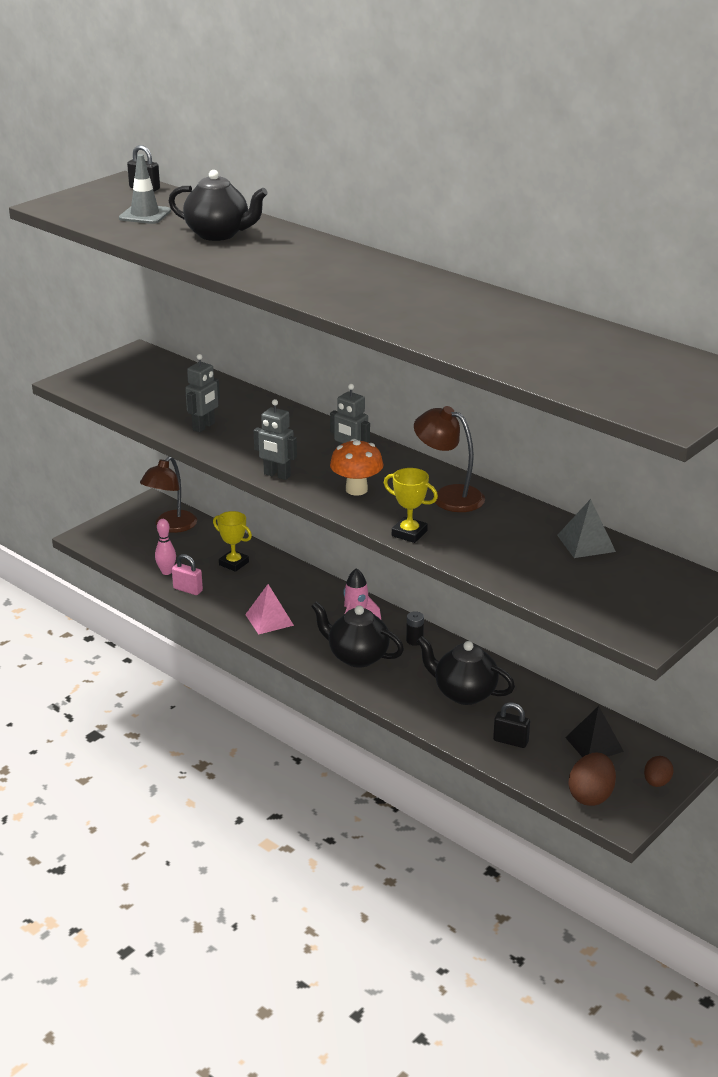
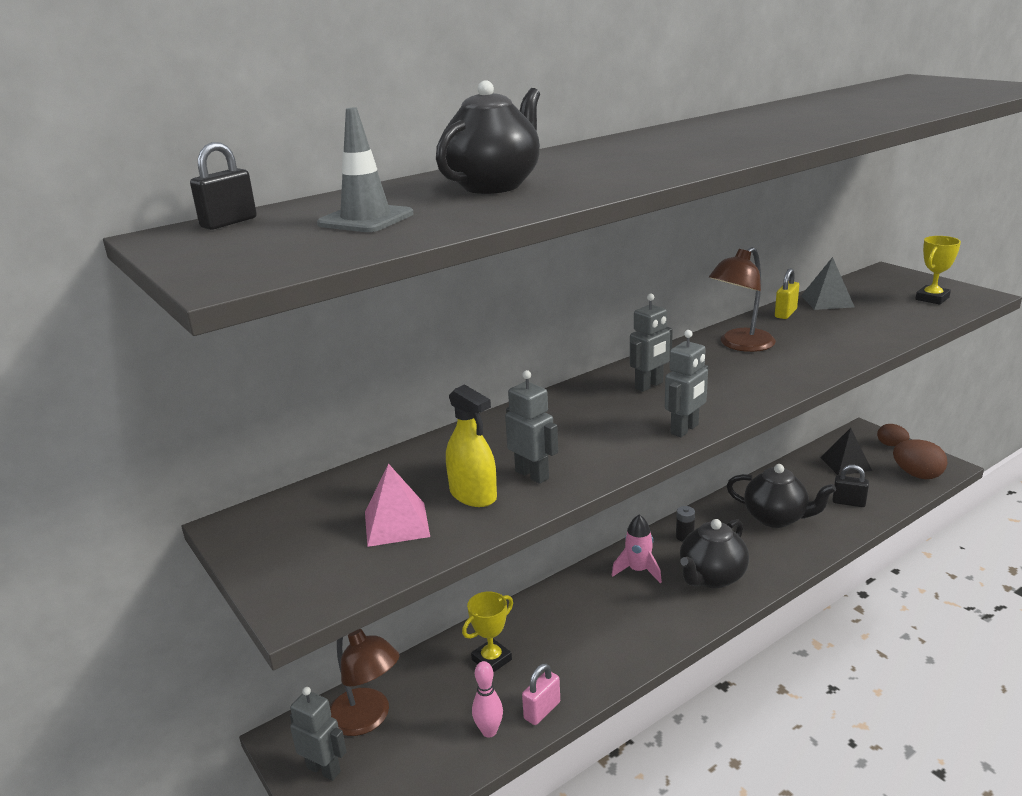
camera: 75 degrees left, 5 degrees down
pink pyramid [245,584,294,634] -> pink pyramid moved to [365,463,430,547]
orange mushroom [330,439,383,496] -> none
yellow trophy [384,468,438,543] -> yellow trophy moved to [916,236,961,305]
black teapot [417,636,515,705] -> black teapot turned 105 degrees counterclockwise [727,464,836,528]
black padlock [493,702,530,748] -> black padlock turned 75 degrees clockwise [832,465,869,507]
none -> grey robot [290,687,347,781]
none -> yellow spray bottle [446,384,497,507]
none -> yellow padlock [775,268,799,319]

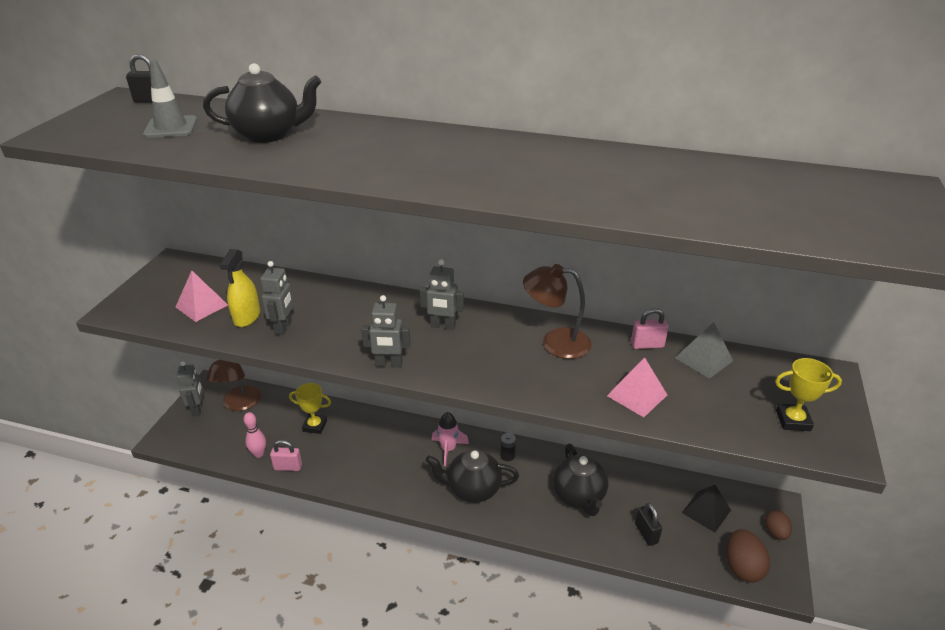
camera: 50 degrees right, 10 degrees up
yellow padlock [775,268,799,319] -> pink padlock [631,308,669,349]
none -> pink pyramid [607,357,667,417]

